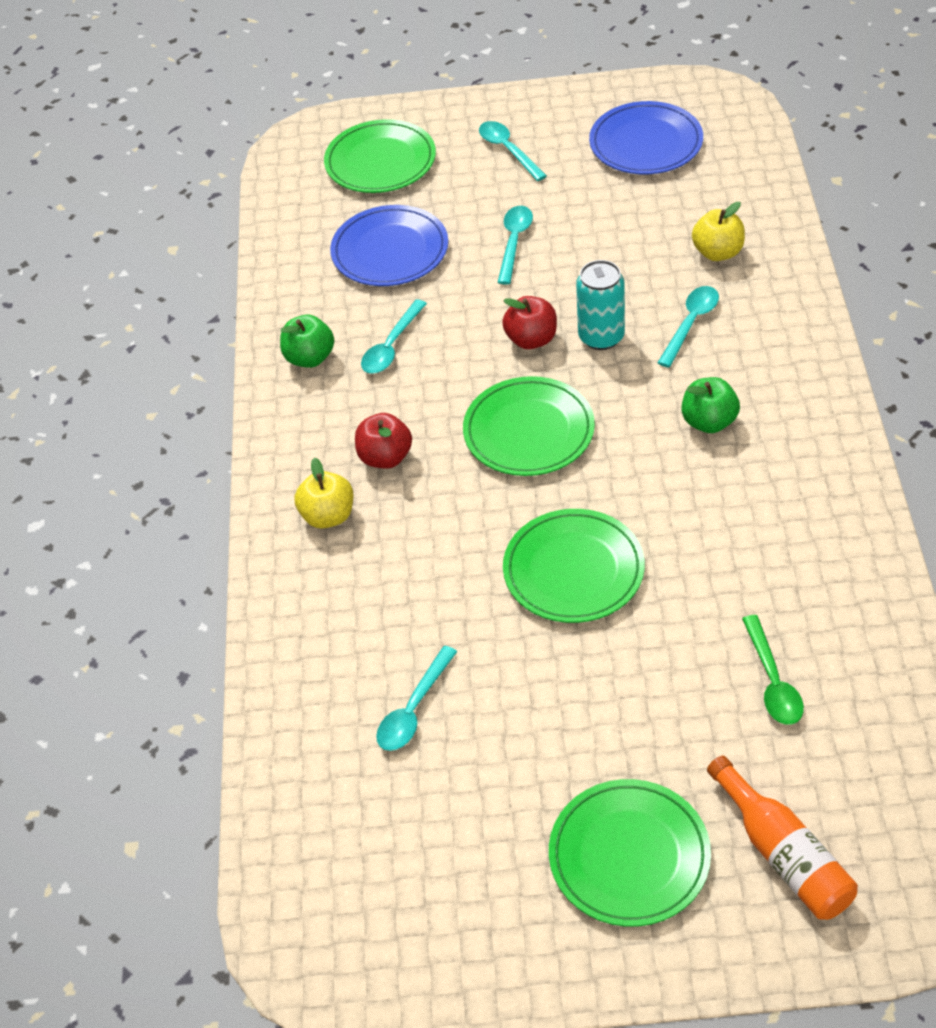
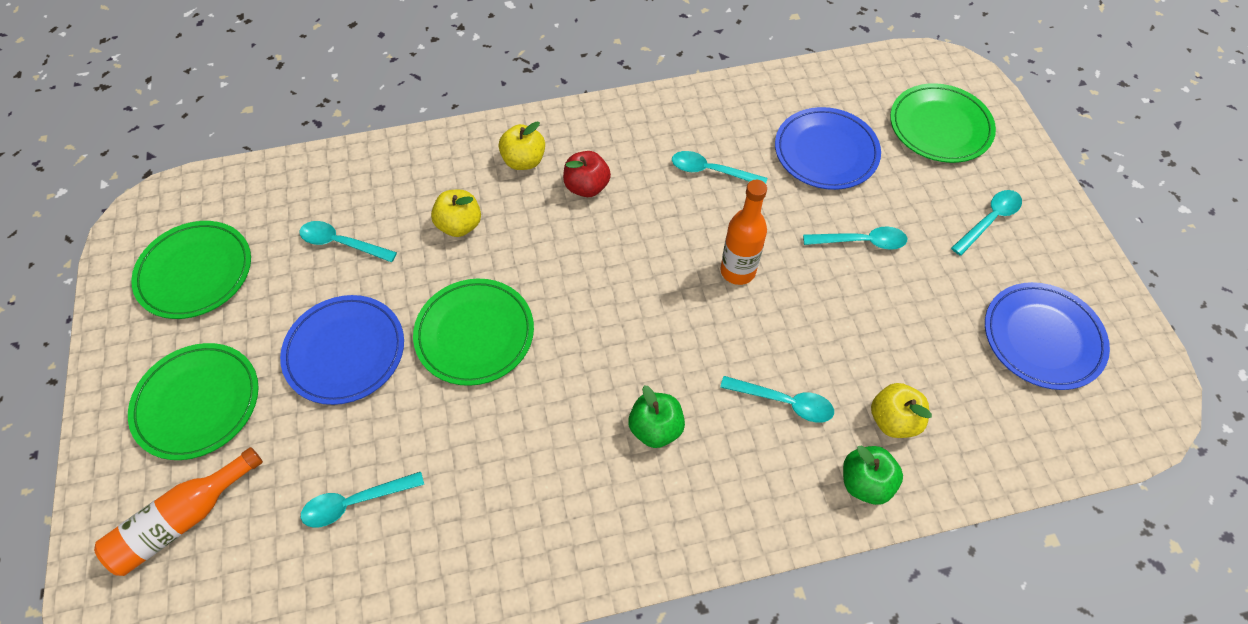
camera: 75 degrees right, 10 degrees up
green apple [280,315,334,368] -> green apple moved to [843,445,903,505]
green plate [463,376,595,476] -> green plate moved to [131,221,251,319]
red apple [502,296,557,349] -> orange bottle [720,180,767,285]
turquoise can [576,260,625,350] -> none
green spoon [742,615,804,725] -> turquoise spoon [301,472,424,527]
none -> blue plate [280,295,404,405]
none -> yellow apple [431,190,481,237]

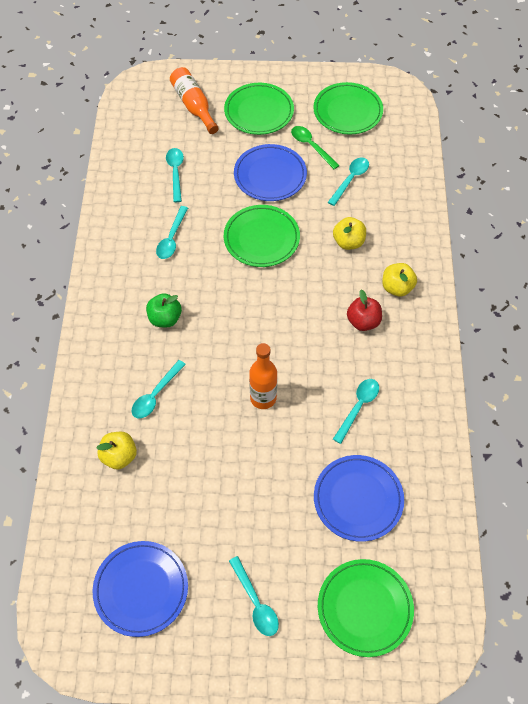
camera: 105 degrees right, 0 degrees up
turquoise spoon [803,226,907,250] -> turquoise spoon moved to [156,206,188,259]
green apple [843,445,903,505] -> none
none -> green spoon [291,126,340,169]

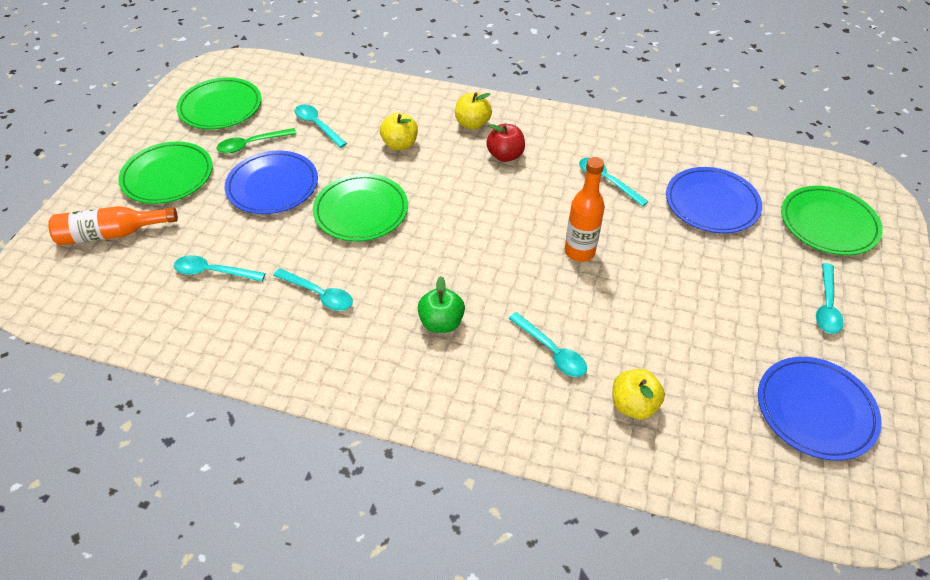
camera: 75 degrees left, 10 degrees down
turquoise spoon [229,556,279,636] -> turquoise spoon turned 120 degrees clockwise [816,263,844,334]

